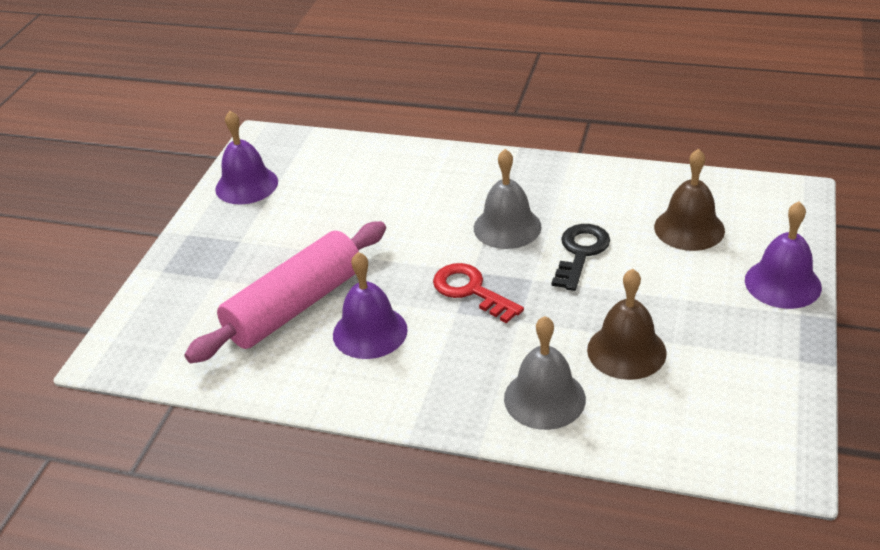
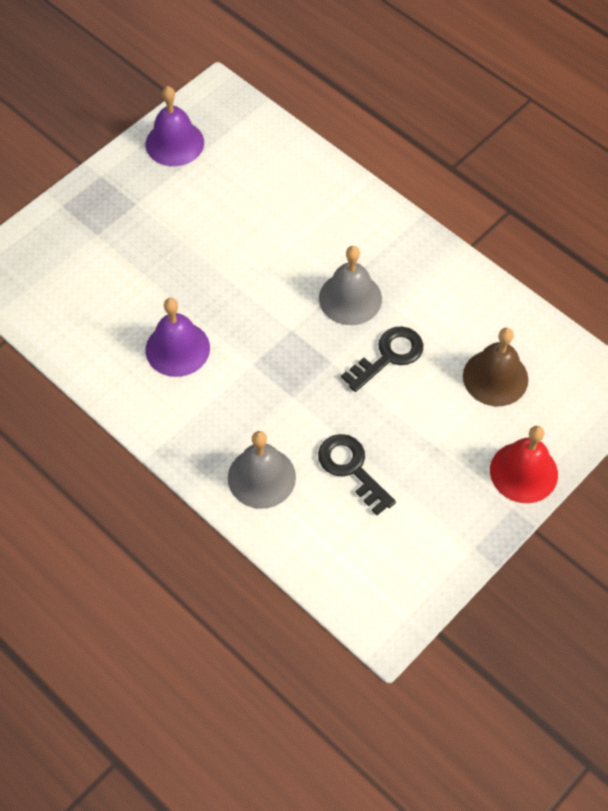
camera: 25 degrees right, 20 degrees up
pink rolling pin [184,221,386,363] -> none
red key [433,263,524,323] -> none
brown bell [587,269,667,380] -> black key [318,434,396,515]
purple bell [745,201,822,309] -> red bell [490,426,558,503]

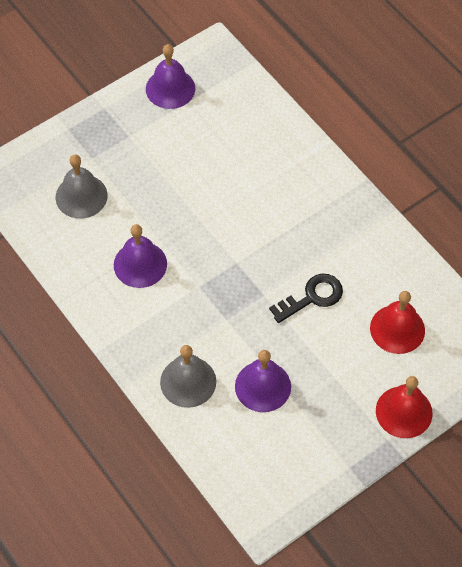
camera: 10 degrees right, 0 degrees up
black key [318,434,396,515] -> purple bell [235,350,291,412]
grey bell [319,246,382,325] -> grey bell moved to [55,155,108,218]
brown bell [463,328,528,406] -> red bell [370,291,425,354]

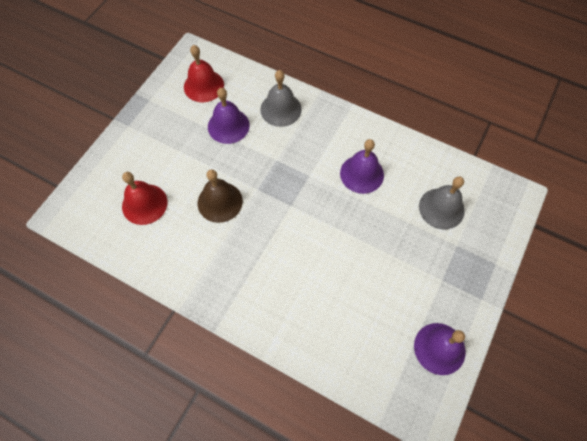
camera: 155 degrees right, 5 degrees up
black key [269,274,343,323] -> brown bell [198,169,243,223]
red bell [376,376,433,438] -> red bell moved to [184,45,224,102]

